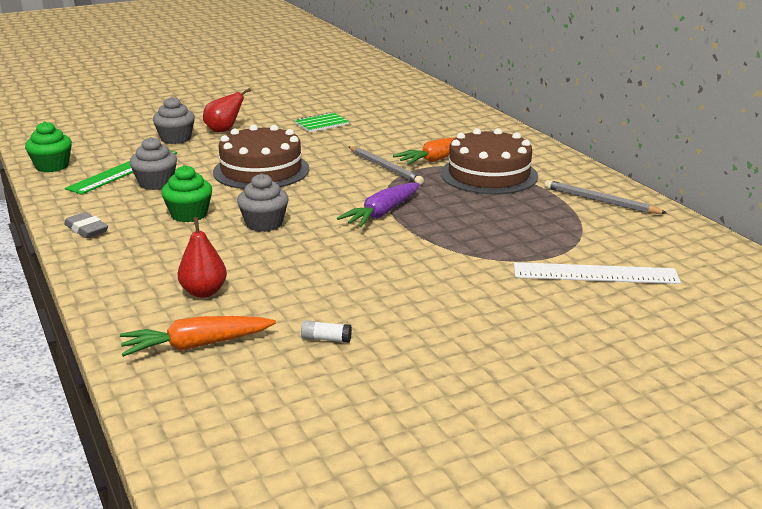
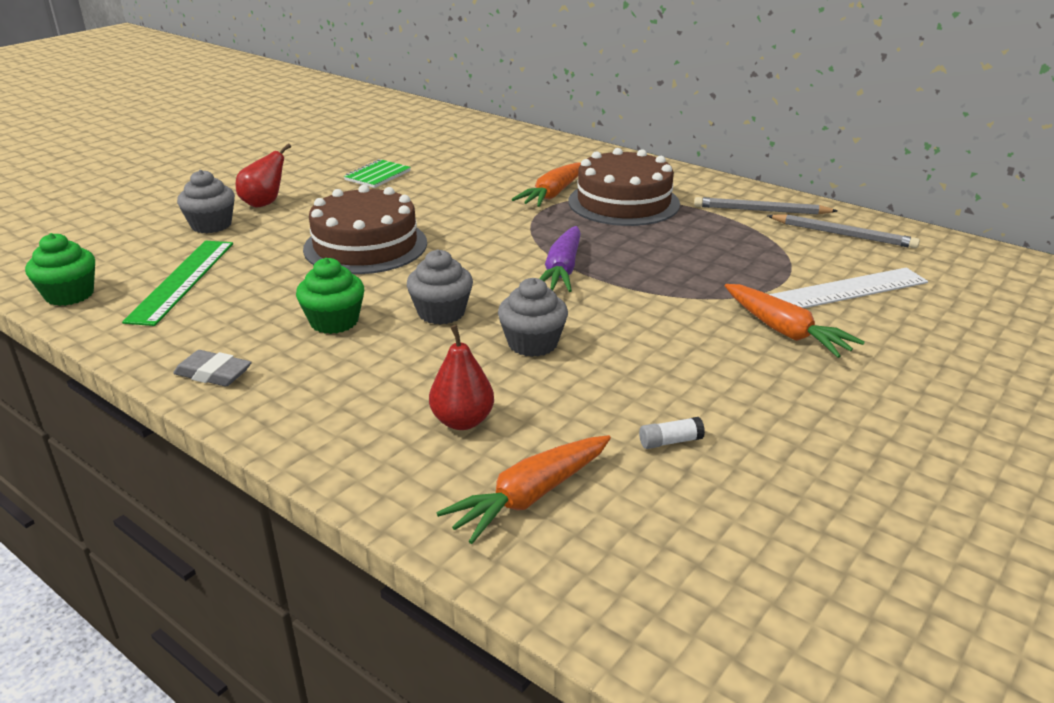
camera: 25 degrees left, 5 degrees up
grey cupcake [130,137,177,190] -> grey cupcake moved to [498,278,568,357]
grey pencil [349,146,424,185] -> grey pencil moved to [767,214,920,249]
none -> orange carrot [725,284,865,358]

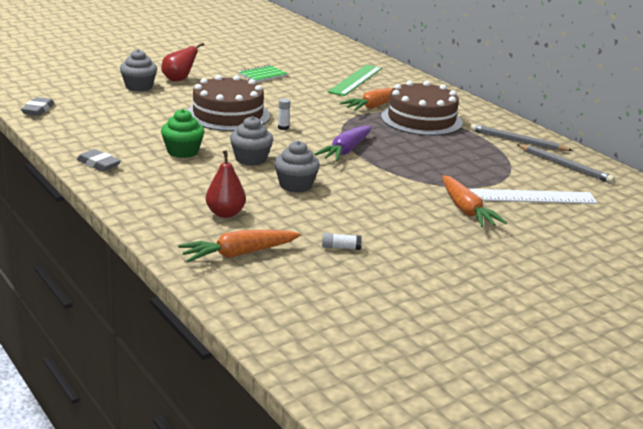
camera: 15 degrees right, 5 degrees down
green cupcake [25,233,95,306] -> grey eraser [21,97,54,116]
green ruler [122,241,233,326] -> green ruler moved to [328,65,382,96]
none -> white glue stick [278,98,290,130]

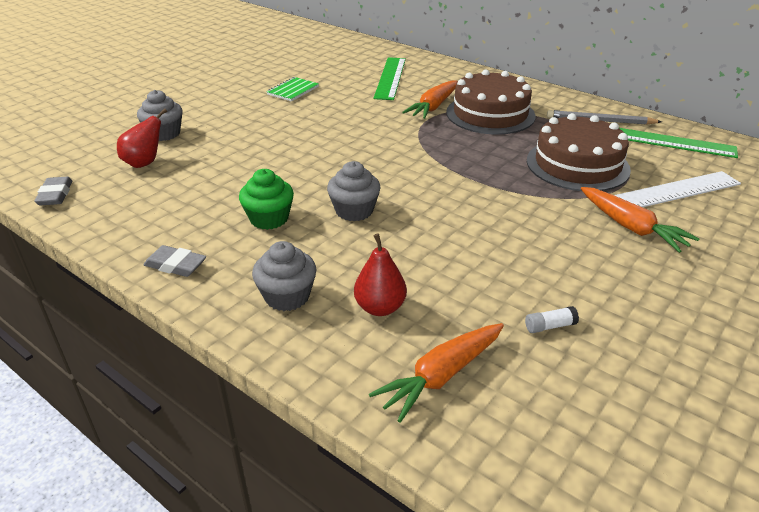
camera: 15 degrees left, 10 degrees up
red pear [161,43,204,82] -> red pear moved to [117,108,167,168]
brown cake [188,75,270,131] -> brown cake moved to [527,113,631,191]
grey cupcake [274,141,320,193] -> grey cupcake moved to [252,241,316,311]
white glue stick [278,98,290,130] -> none
purple carrot [314,125,371,161] -> none
grey pencil [516,144,615,183] -> green ruler [619,128,738,158]

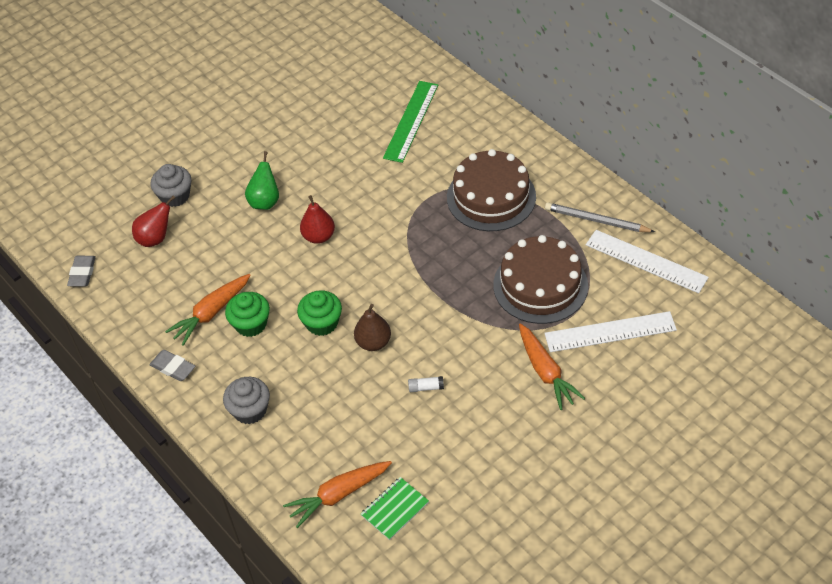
camera: 15 degrees right, 15 degrees up
green notebook [266,77,319,102] -> green notebook moved to [361,477,429,540]
grey cupcake [327,161,381,221] -> green cupcake [297,290,342,336]
red pear [354,234,407,316] -> red pear moved to [300,195,335,244]
orange carrot [402,80,458,119] -> orange carrot moved to [165,274,251,346]
white glue stick [525,306,579,333] -> white glue stick moved to [408,376,444,392]
green ruler [619,128,738,158] -> white ruler [586,230,709,293]
none -> green pear [245,151,279,210]
none -> brown pear [354,304,391,351]

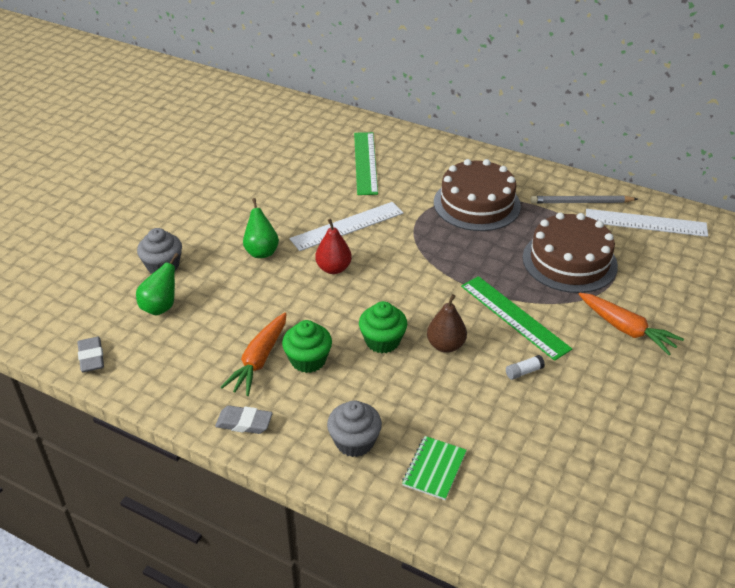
camera: 25 degrees left, 10 degrees down
red pear [132,196,175,247] -> green pear [136,253,179,315]
orange carrot [283,461,392,528] -> none
green notebook [361,477,429,540] -> green notebook moved to [402,436,467,500]
white ruler [544,311,677,352] -> white ruler moved to [290,202,403,251]
none -> green ruler [461,276,572,361]

